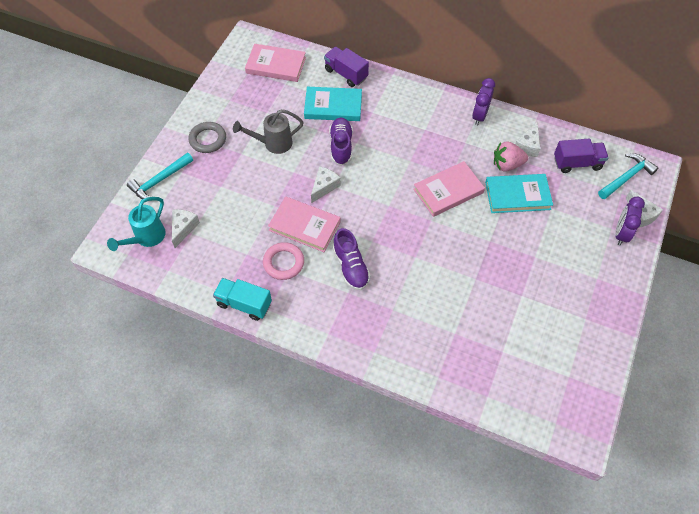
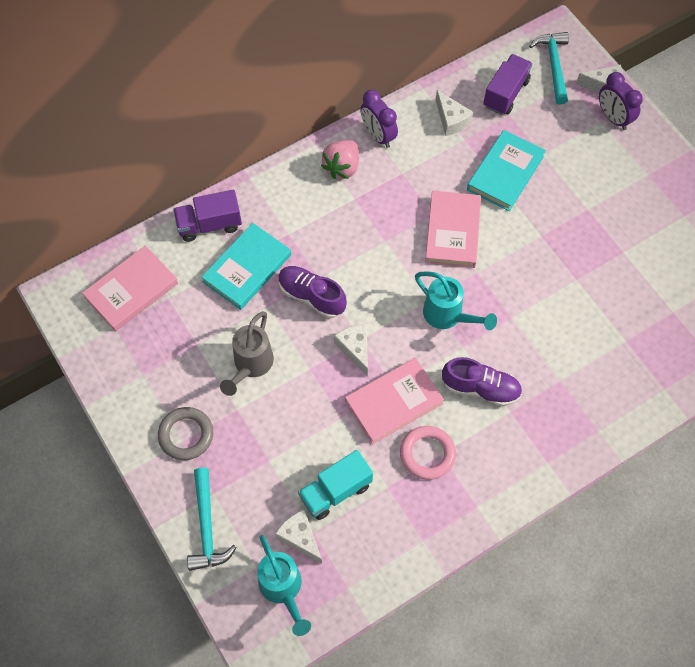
camera: 55 degrees left, 5 degrees up
turquoise truck [213,278,272,321] -> turquoise truck moved to [298,450,373,520]
pink strawberry [494,141,528,172] -> pink strawberry moved to [321,140,359,179]
none -> turquoise watering can [415,271,497,330]

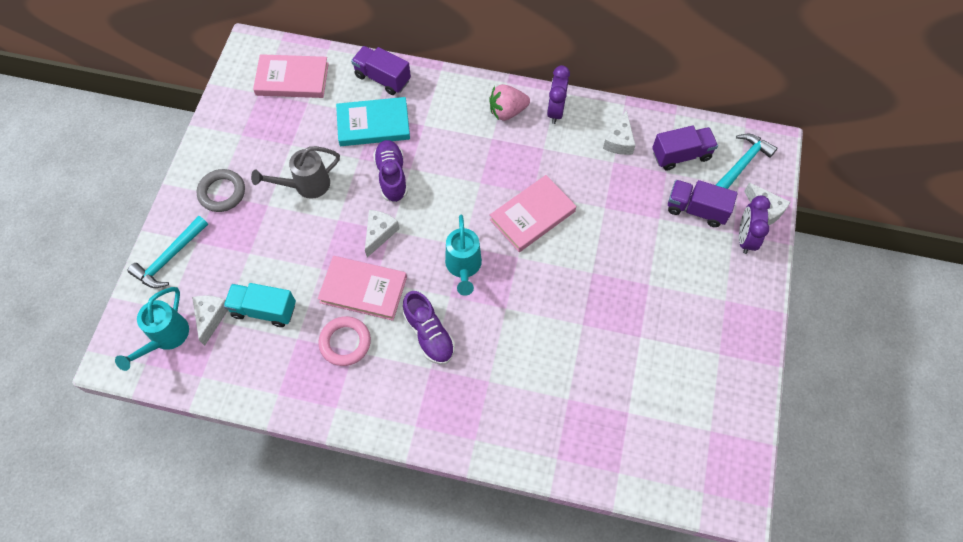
camera: 45 degrees right, 0 degrees up
turquoise book [467,130,546,211] -> none
none -> purple truck [668,180,738,227]

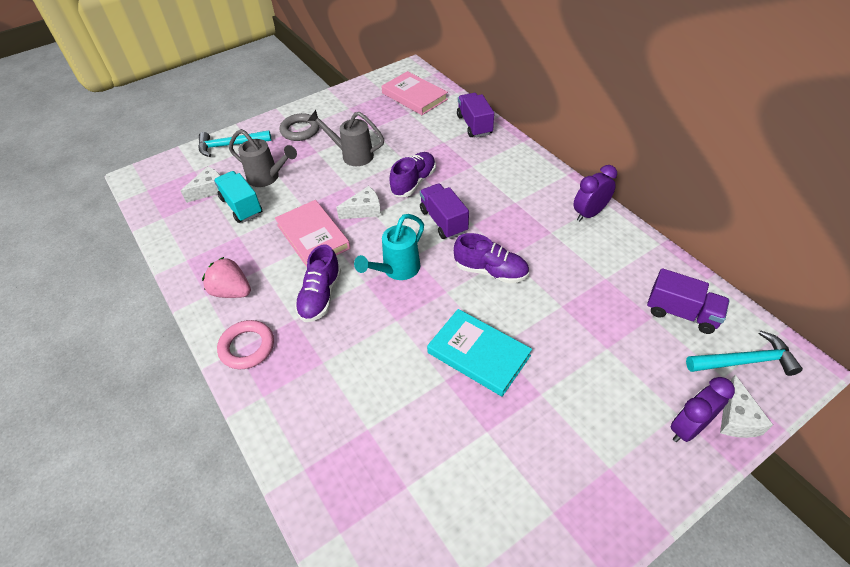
camera: 45 degrees right, 15 degrees down
turquoise watering can [115,287,189,371] -> none
pink ring [318,316,371,366] -> pink ring moved to [217,320,274,369]
turquoise book [336,97,410,146] -> turquoise book moved to [427,309,532,397]
pink strawberry [489,84,530,121] -> pink strawberry moved to [202,257,251,298]
pink book [490,175,576,252] -> purple shoe [454,233,529,284]
white cheese [603,110,636,155] -> none
purple truck [668,180,738,227] -> purple truck moved to [420,183,469,239]
none -> grey watering can [229,129,297,187]

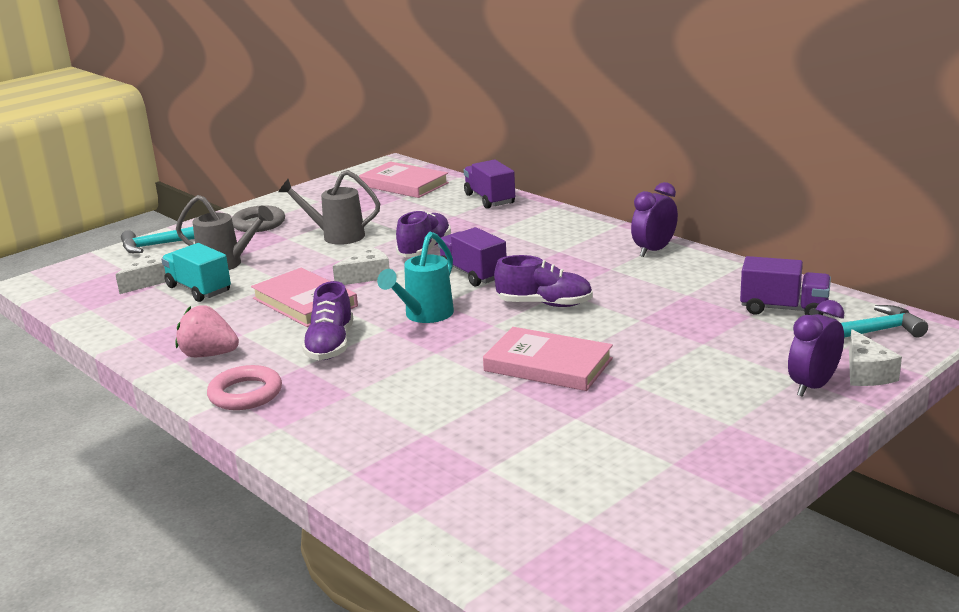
camera: 10 degrees left, 25 degrees down
turquoise book [427,309,532,397] -> pink book [483,327,613,391]

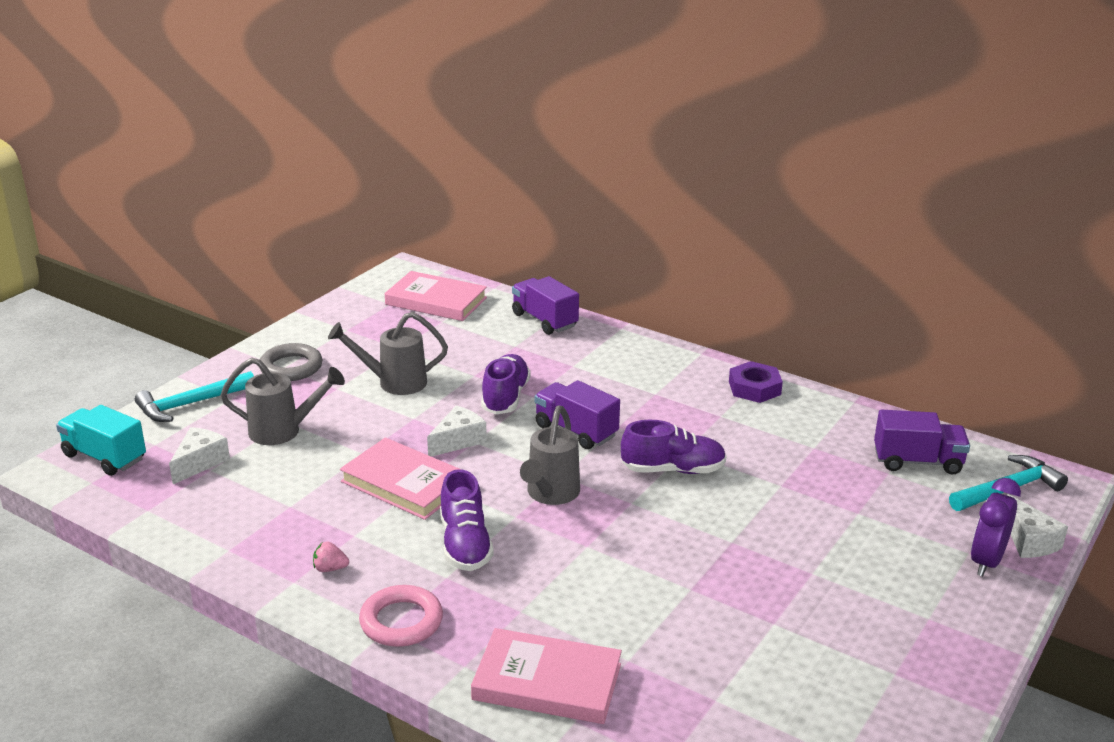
camera: 15 degrees left, 5 degrees up
turquoise truck [161,243,231,302] -> turquoise truck moved to [56,405,146,476]
pink strawberry [176,305,239,357] -> pink strawberry [313,542,349,572], size x0.51
turquoise watering can [377,232,454,323] -> grey watering can [520,405,580,505]
pink book [483,327,613,391] -> pink book moved to [471,628,622,724]
purple clock [631,182,678,257] -> purple nut [729,361,783,403]

